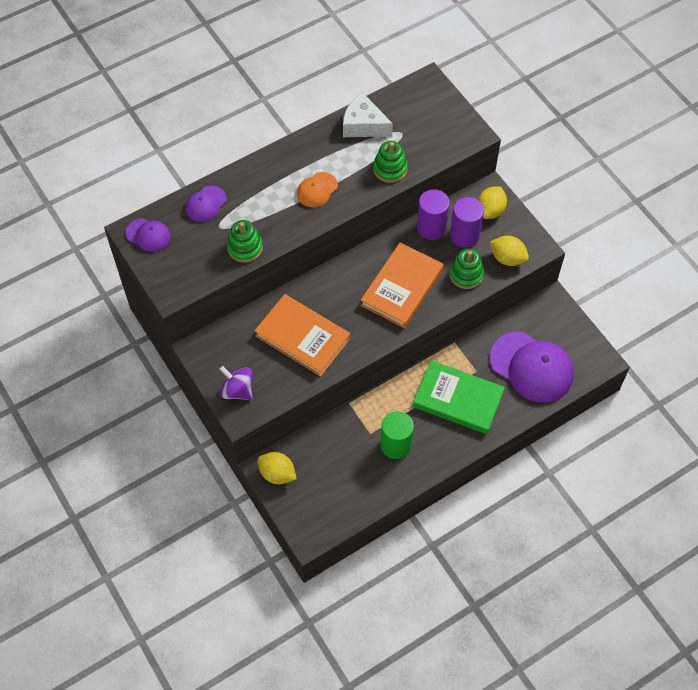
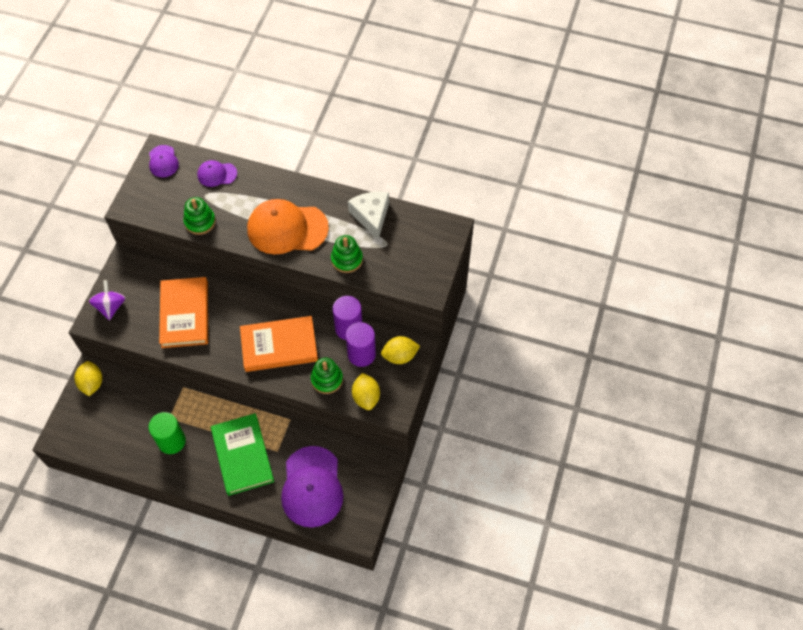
camera: 50 degrees right, 0 degrees up
orange cap [297,172,338,208] -> orange cap [247,199,329,254], size x1.99

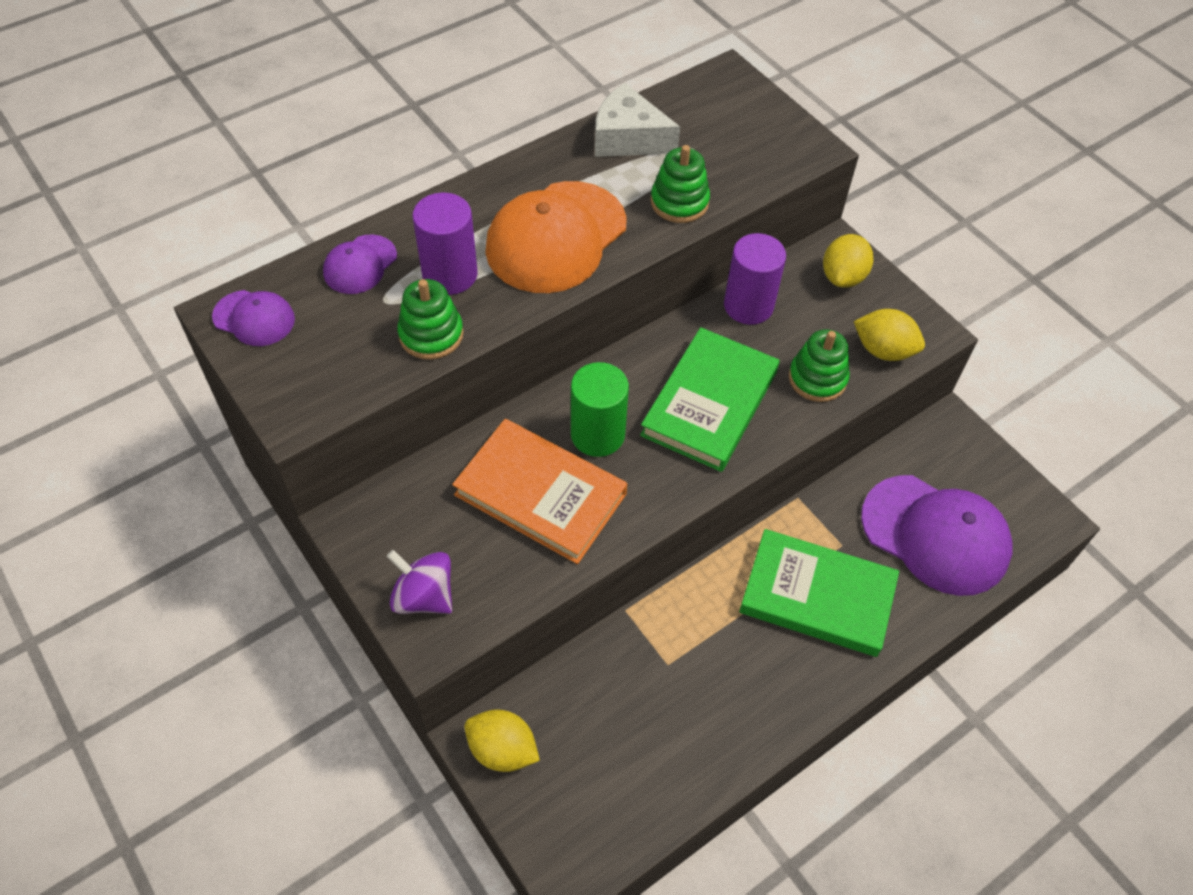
camera: 55 degrees left, 5 degrees down
green cylinder [148,412,186,454] -> green cylinder moved to [571,362,629,457]
orange book [240,316,318,372] -> green book [640,327,780,472]
purple cylinder [346,322,376,367] -> purple cylinder moved to [412,193,478,295]

